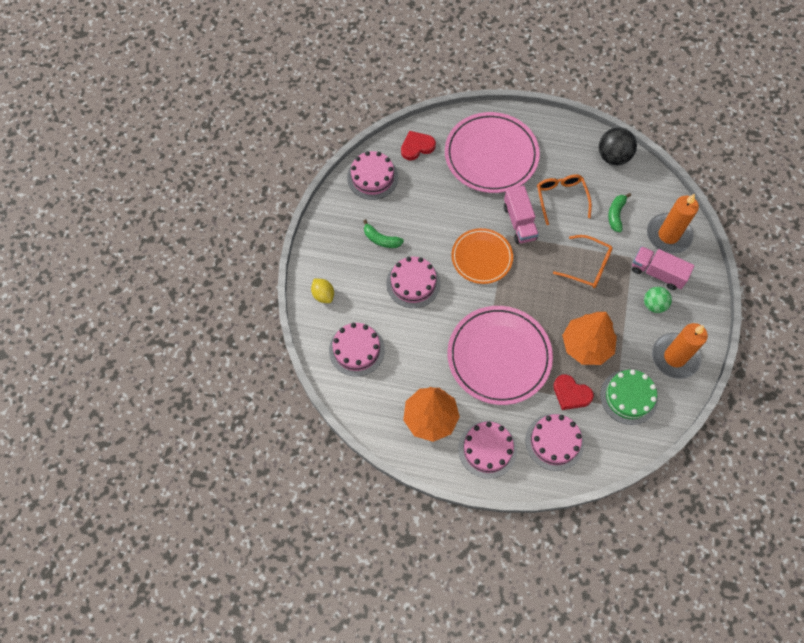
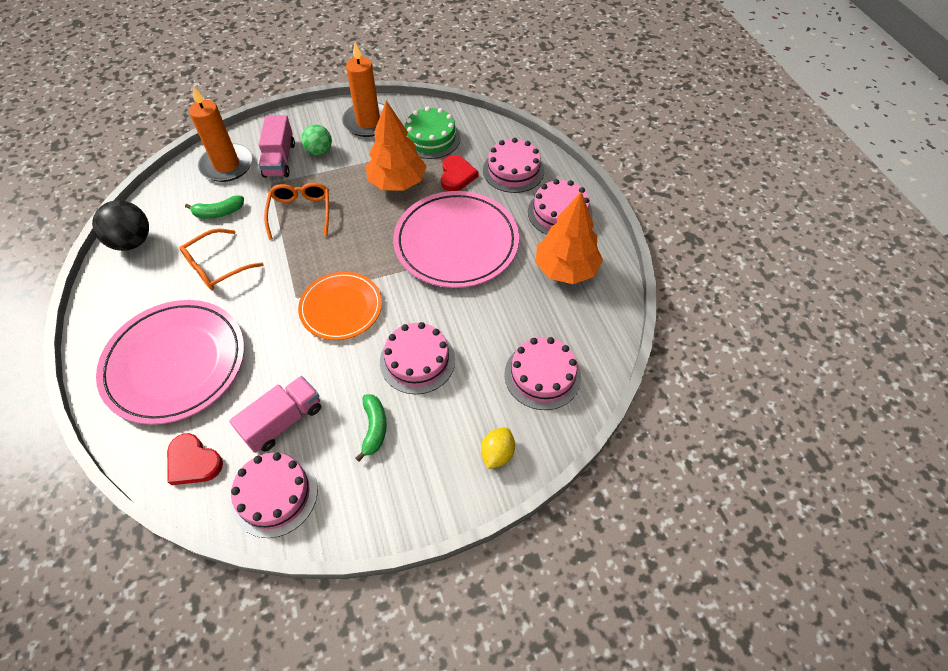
camera: 120 degrees left, 10 degrees down
pink truck [504,185,539,244] -> pink truck moved to [229,376,321,453]

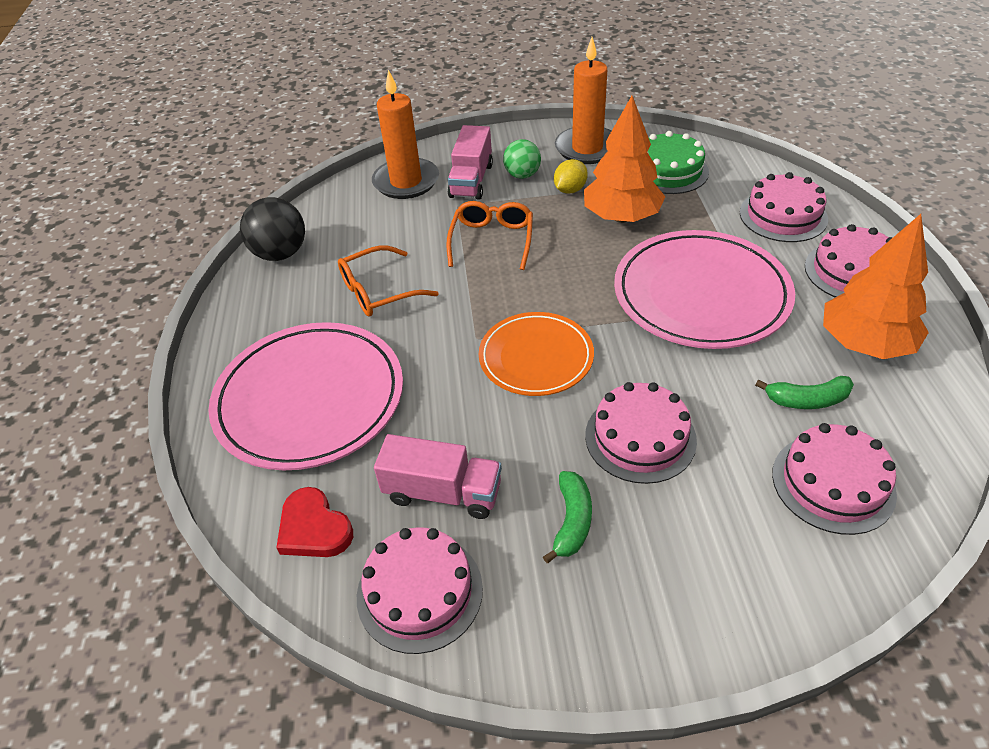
camera: 15 degrees right, 10 degrees down
green banana [185,196,244,219] -> green banana moved to [755,376,854,409]
pink truck [229,376,321,453] -> pink truck turned 45 degrees clockwise [374,434,502,519]
red heart [441,155,478,191] -> none
yellow lemon [481,427,515,469] -> yellow lemon moved to [554,159,588,194]

